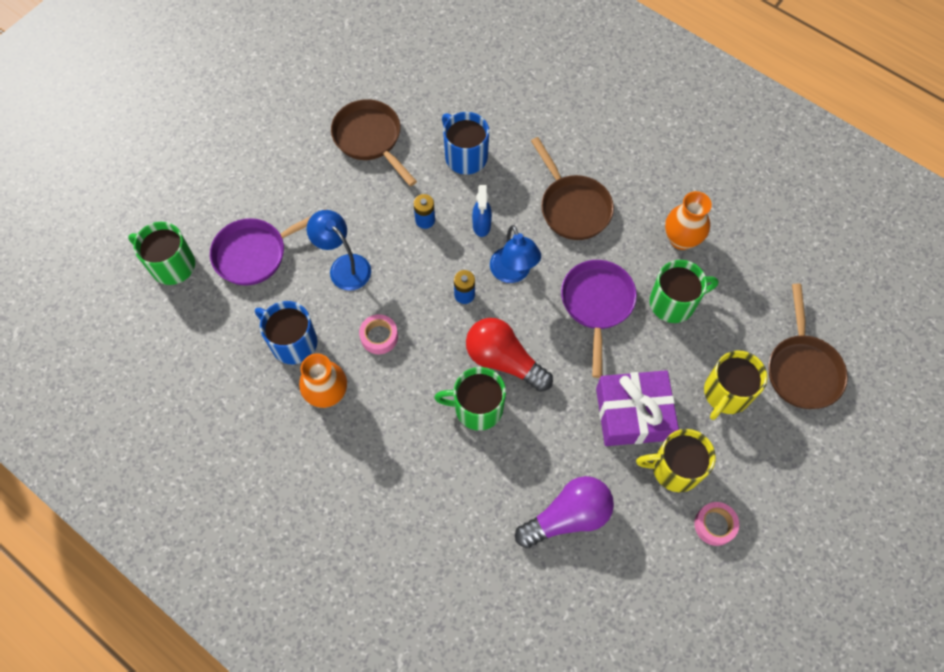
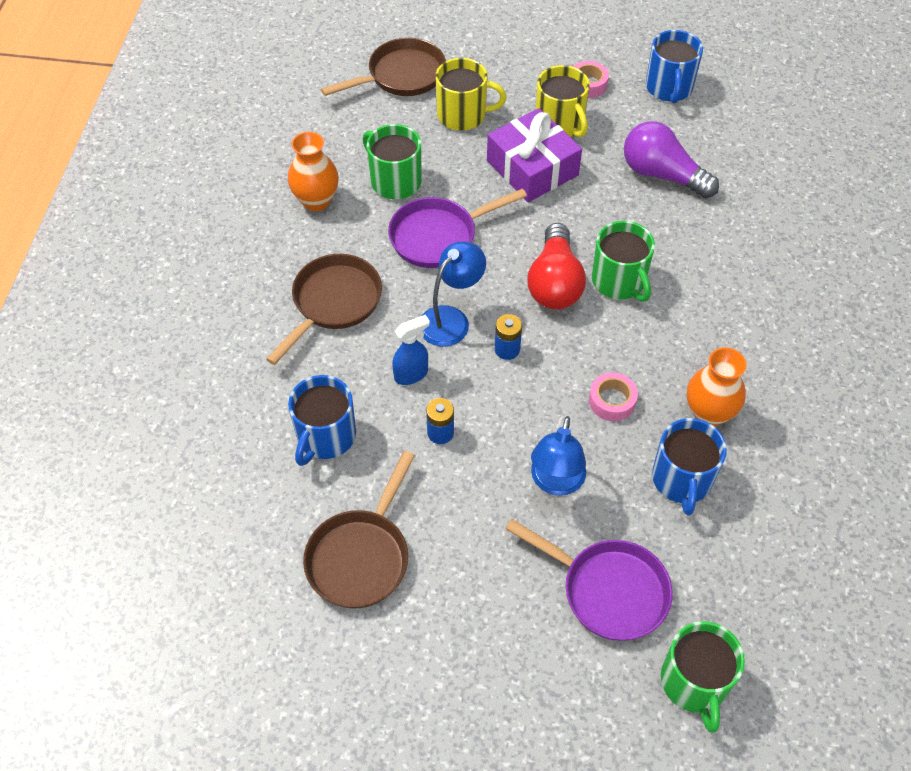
camera: 120 degrees left, 10 degrees down
none -> blue mug [646,30,703,103]

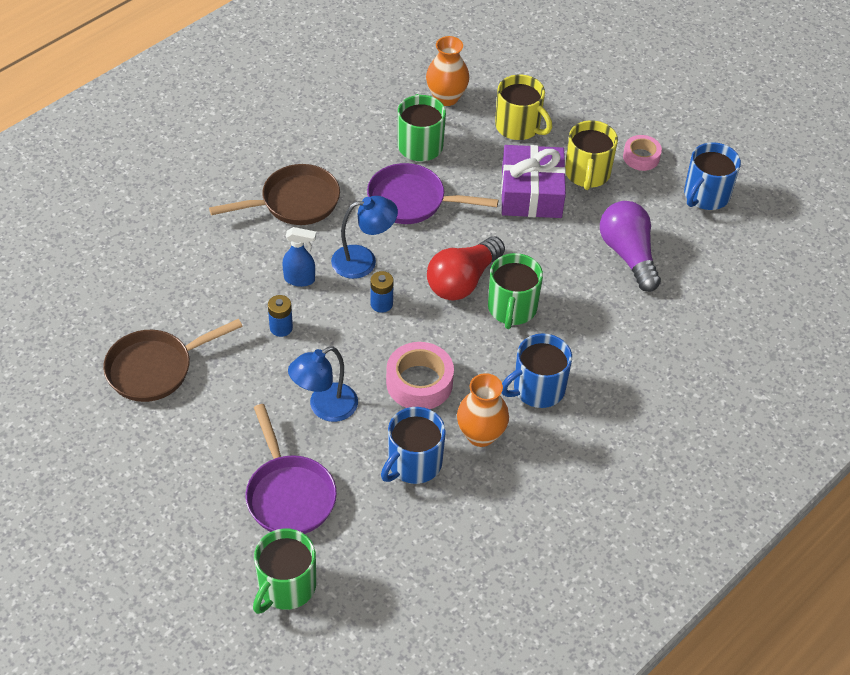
camera: 35 degrees right, 5 degrees down
orange vase [288,132,339,211] -> orange vase moved to [426,36,469,106]
blue mug [288,375,356,466] -> blue mug moved to [502,333,572,408]
brown pan [321,38,446,96] -> none
pink tape [589,373,638,421] -> pink tape [386,342,454,409], size x1.60

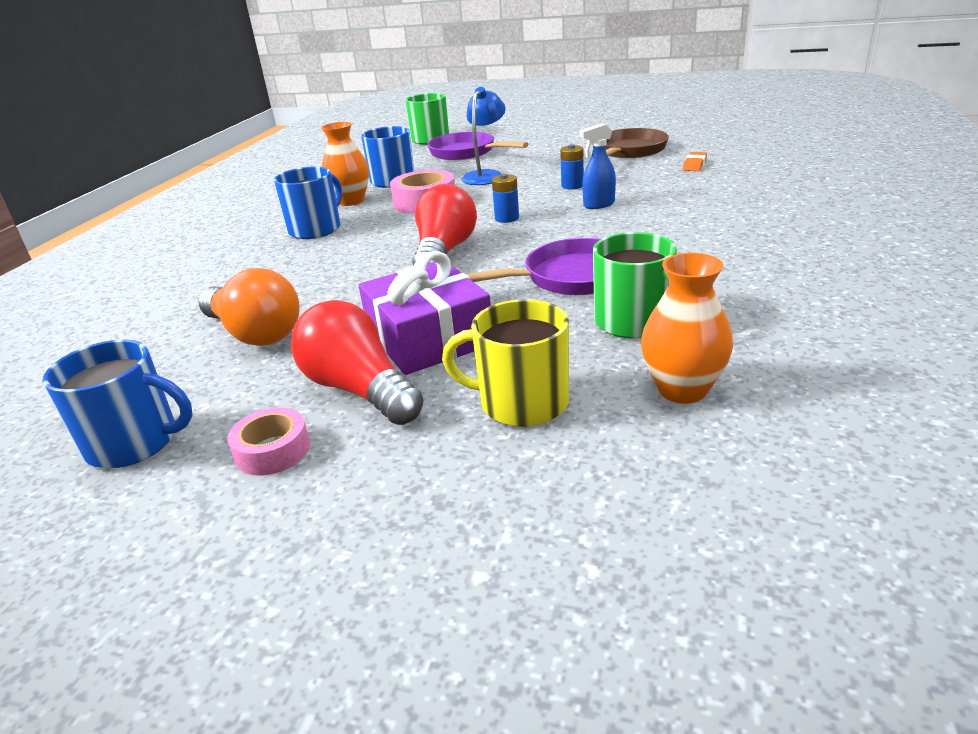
camera: 155 degrees right, 20 degrees down
brown pan [209,164,340,225] -> none
blue lamp [331,196,398,279] -> none
green mug [488,253,543,329] -> none
yellow mug [565,120,618,190] -> red light bulb [291,300,424,425]
purple light bulb [600,201,661,292] -> orange light bulb [198,268,300,346]
blue mug [684,142,741,210] -> blue mug turned 90 degrees clockwise [42,340,193,468]
none -> orange eraser [683,152,707,171]

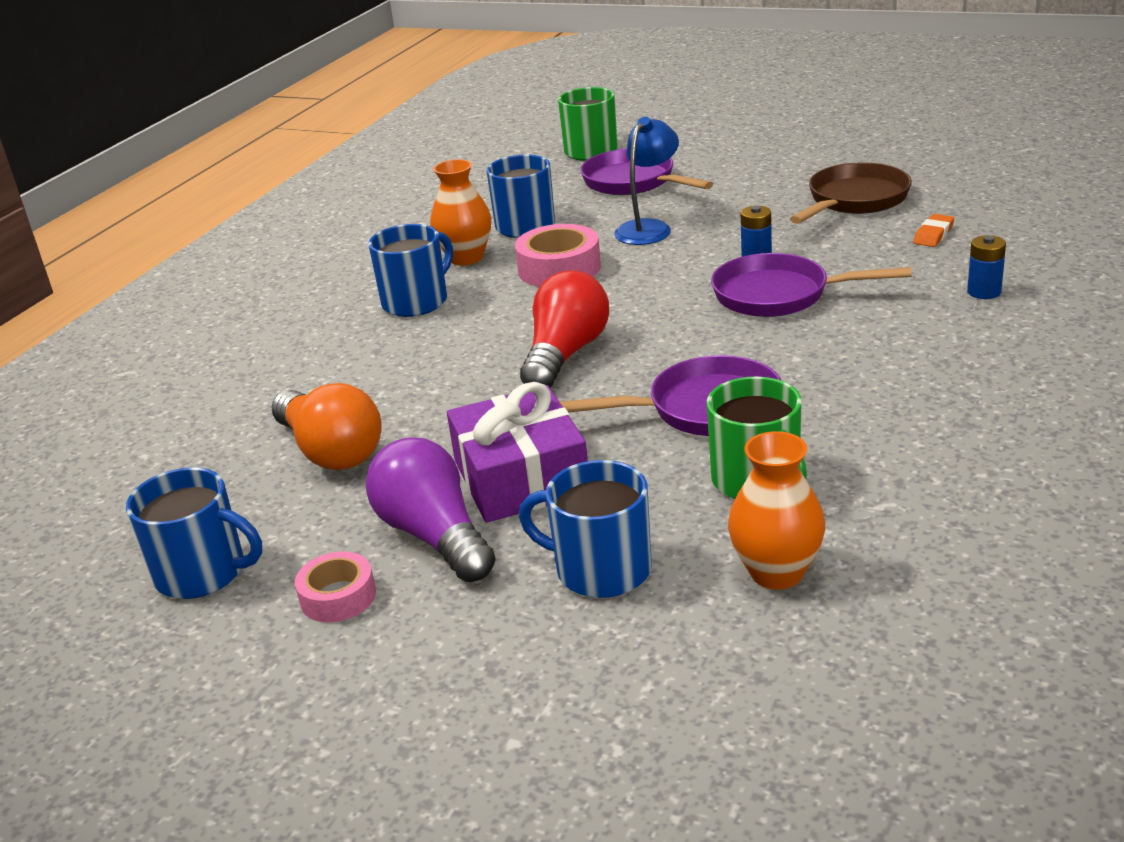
camera: 10 degrees right, 0 degrees up
red light bulb [291,300,424,425] -> purple light bulb [366,437,496,582]
yellow mug [442,299,569,427] -> blue mug [519,460,652,598]
blue battery [492,173,519,223] -> blue battery moved to [967,235,1006,299]
blue spray bottle [579,123,616,209] -> purple pan [711,253,912,317]

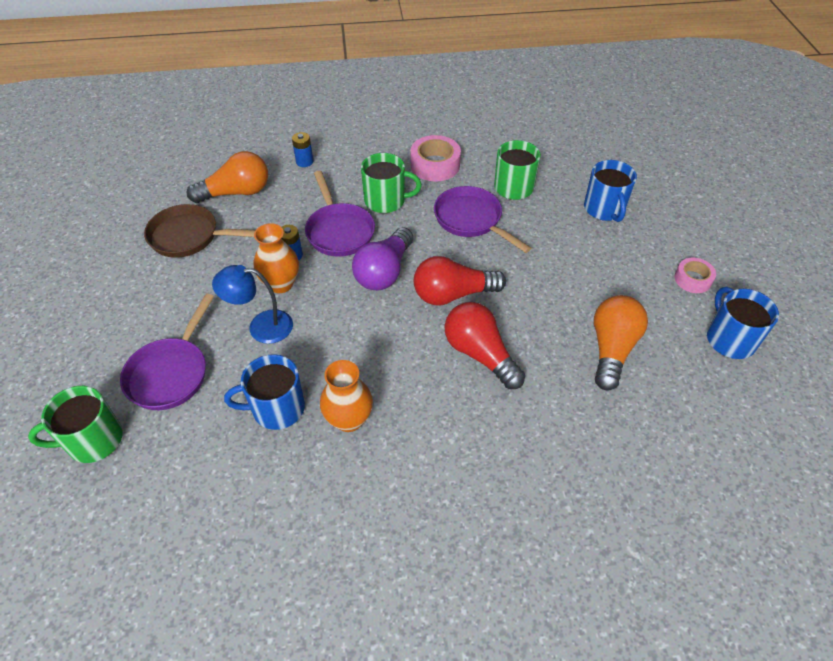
camera: 125 degrees left, 20 degrees up
purple light bulb [366,437,496,582] -> purple light bulb moved to [352,227,413,290]
blue mug [368,224,453,317] -> none
purple gift [447,382,588,523] -> none
pink tape [515,224,601,287] -> pink tape moved to [411,135,461,181]
orange vase [728,431,825,589] -> orange vase moved to [253,223,299,293]
orange eraser [913,214,954,247] -> orange light bulb [187,151,268,203]
none -> green mug [361,153,422,213]
none -> red light bulb [445,302,525,389]

